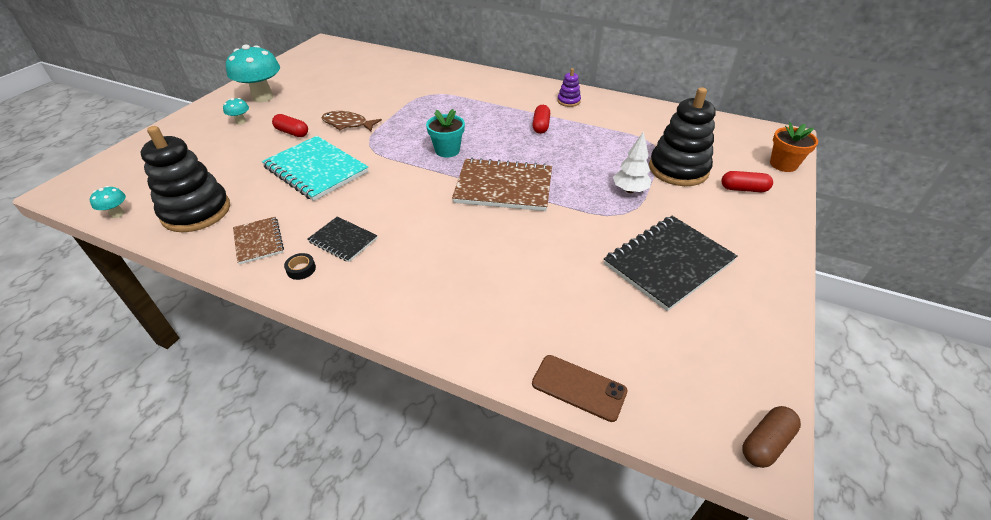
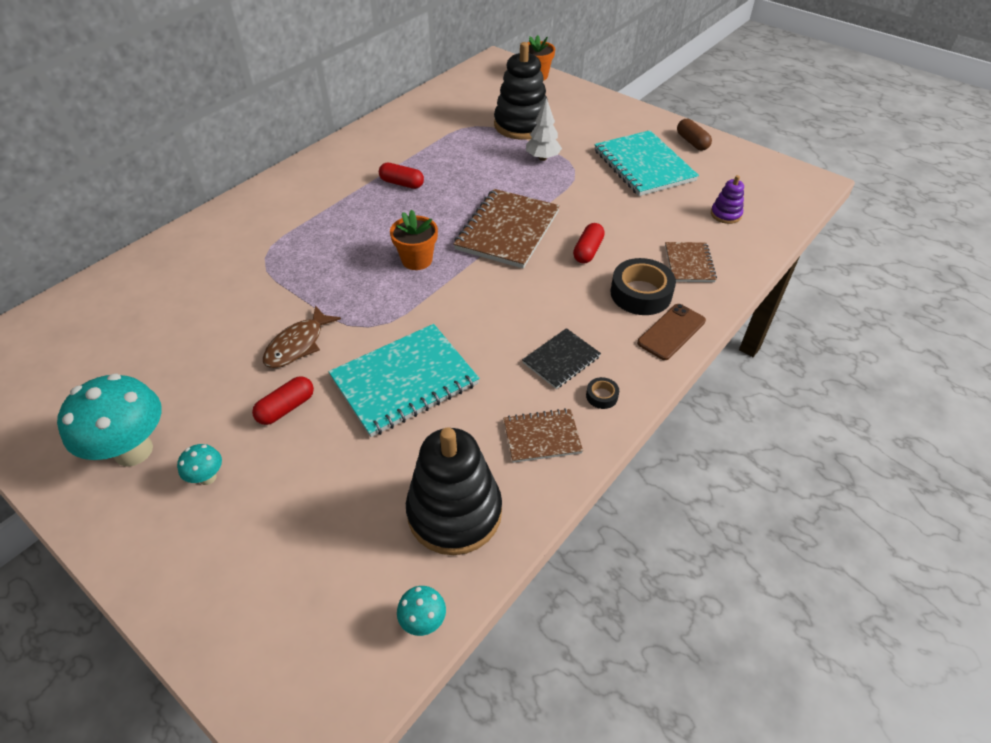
camera: 75 degrees left, 5 degrees up
turquoise flower pot [426,109,465,158] -> orange flower pot [390,210,438,270]
brown phone [532,355,628,422] -> brown phone moved to [637,304,706,360]
purple stacking toy [557,68,581,107] -> purple stacking toy moved to [711,175,744,224]
black notebook [604,216,737,311] -> turquoise notebook [594,130,699,196]
red capsule [721,171,773,192] -> red capsule moved to [573,223,605,263]
brown capsule [742,406,801,468] -> brown capsule moved to [677,119,712,150]
none -> black tape [611,258,676,315]
none -> brown notebook [665,242,717,282]

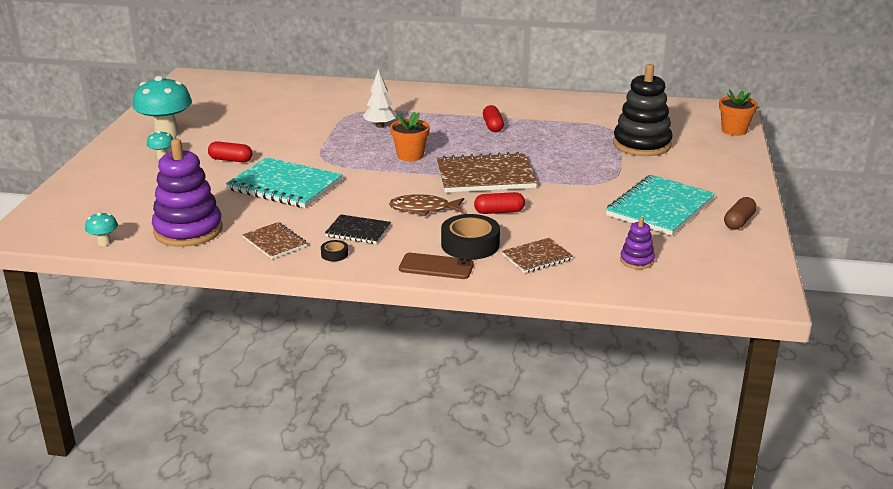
camera: 60 degrees right, 20 degrees down
brown fish [263,305,341,368] -> brown fish moved to [389,194,464,216]
black stacking toy [406,427,502,555] -> purple stacking toy [152,139,223,247]
white tree [526,98,562,161] -> white tree moved to [363,69,397,128]

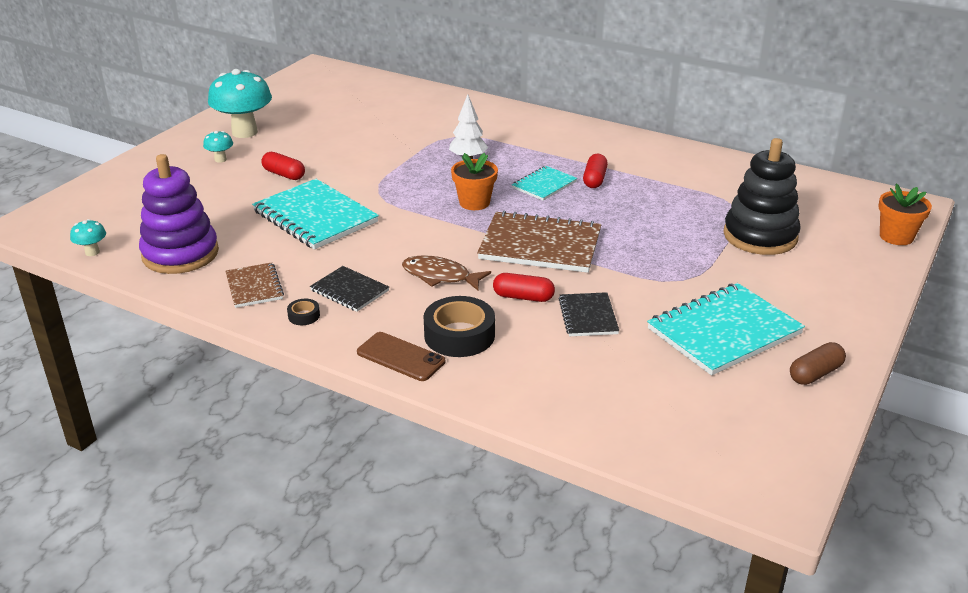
camera: 20 degrees right, 5 degrees up
brown notebook [502,238,573,273] -> none
purple stacking toy [620,217,655,269] -> none
none -> turquoise notebook [512,166,577,201]
none -> black notebook [559,292,619,336]

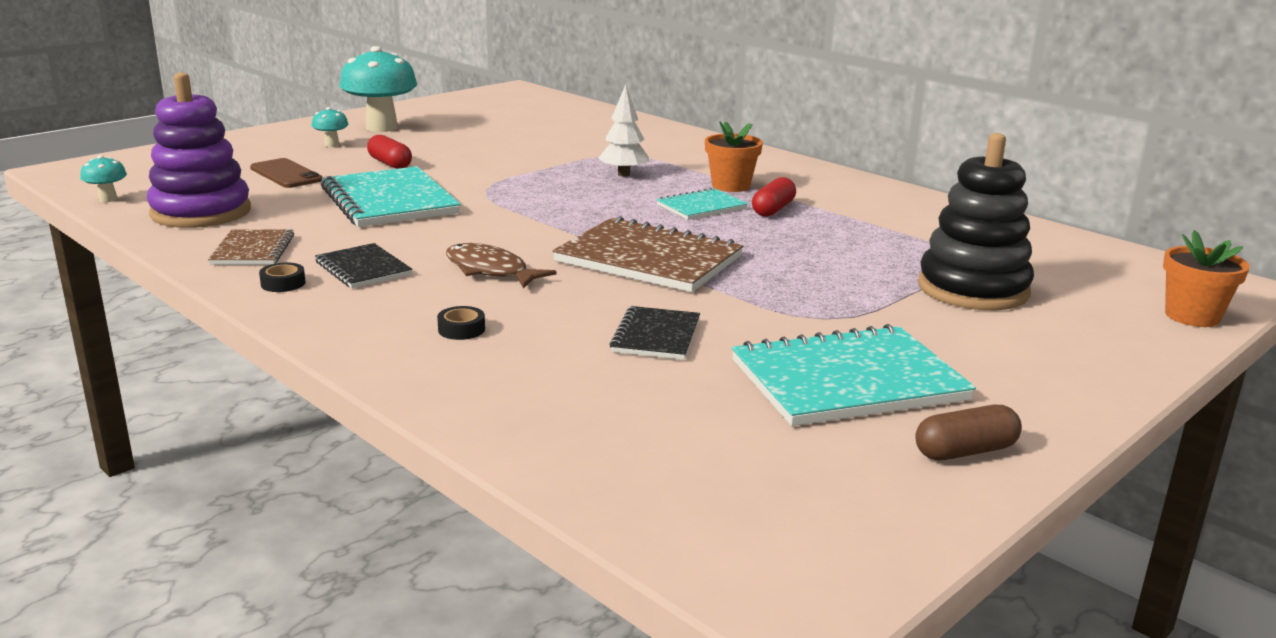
camera: 15 degrees right, 10 degrees down
brown phone [357,332,445,381] -> brown phone moved to [250,158,323,188]
black tape [424,296,495,357] -> black tape [437,306,485,340], size x0.46
orange flower pot [451,153,498,210] -> orange flower pot moved to [705,121,763,192]
red capsule [493,273,555,302] -> none

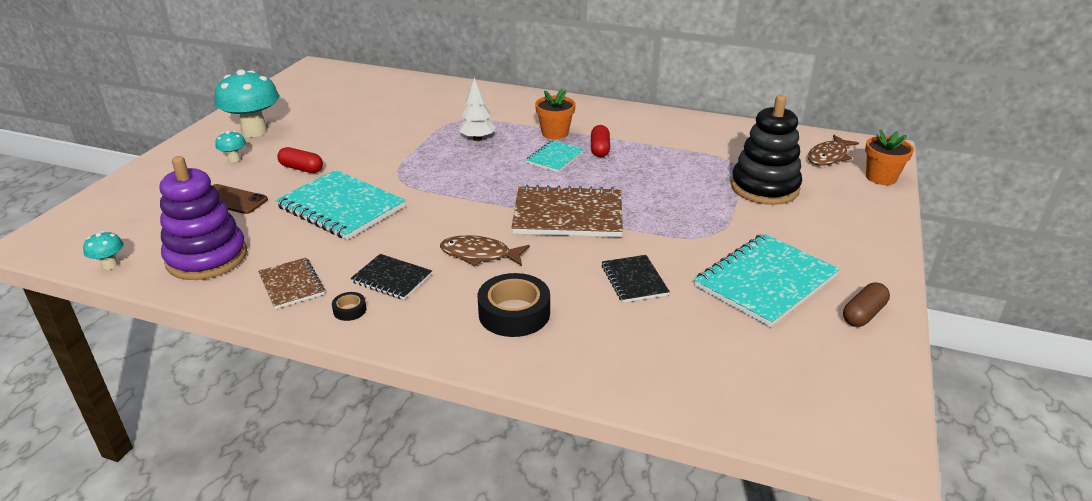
camera: 25 degrees left, 10 degrees up
black tape [437,306,485,340] -> black tape [478,273,550,337], size x2.19
none -> brown fish [808,135,859,166]

